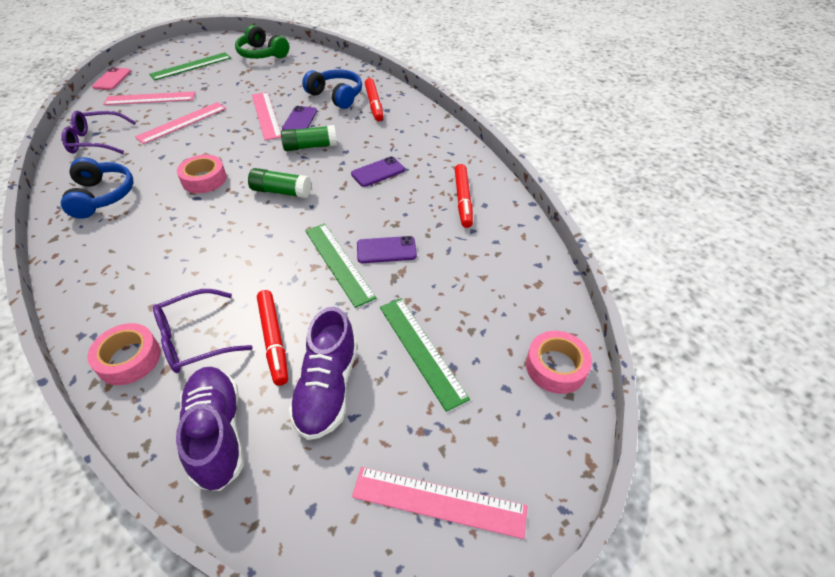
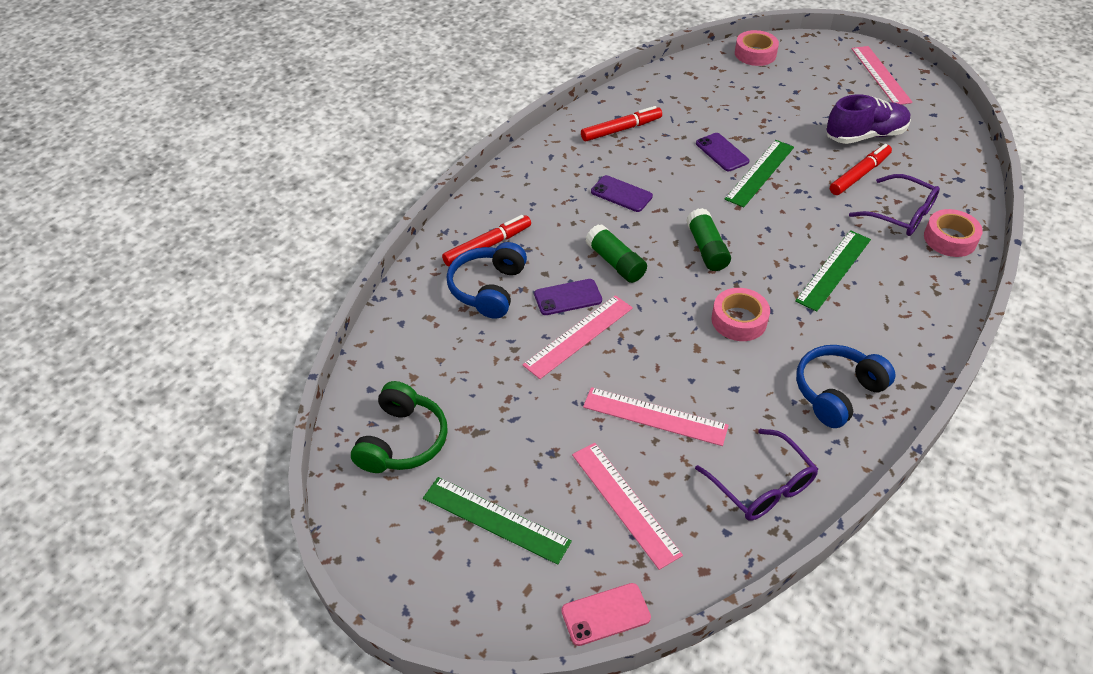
camera: 115 degrees left, 0 degrees up
purple shoe [176,367,244,491] -> none
green ruler [380,298,470,412] -> green ruler moved to [795,230,871,312]

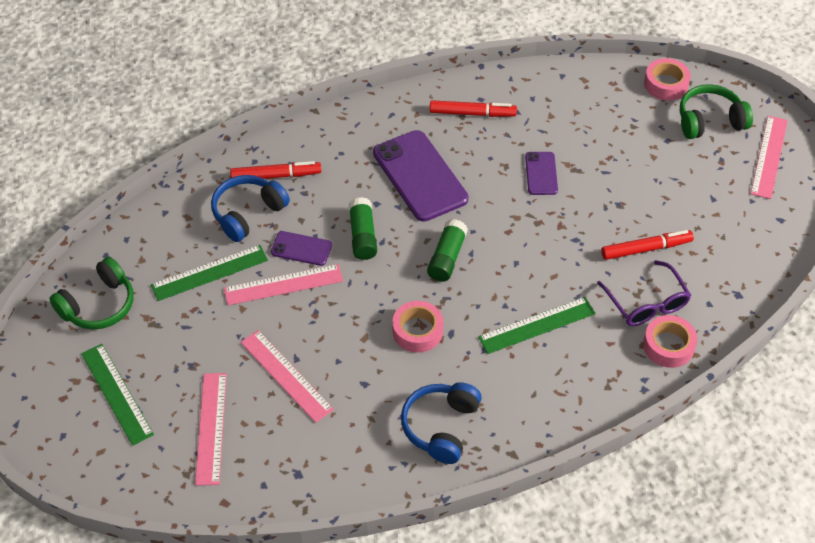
camera: 30 degrees right, 5 degrees up
pink phone [561,583,651,646] -> none
purple phone [591,175,653,212] -> purple phone [373,130,468,222], size x1.96
purple glasses [695,429,818,521] -> none
green ruler [725,140,794,208] -> green ruler moved to [151,245,268,301]
blue headphones [796,345,896,428] -> blue headphones turned 60 degrees counterclockwise [401,382,482,464]
purple shoe [826,95,911,144] -> none
none -> green headphones [680,84,753,139]

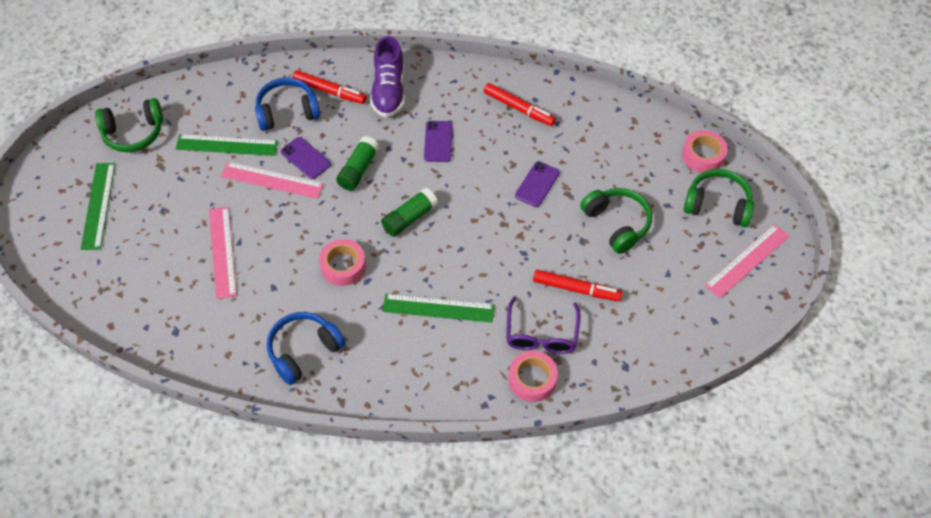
camera: 30 degrees right, 5 degrees up
pink ruler [195,373,227,485] -> none
purple phone [373,130,468,222] -> purple phone [424,121,453,162], size x0.51
none -> purple shoe [370,36,405,117]
none -> green headphones [580,188,652,254]

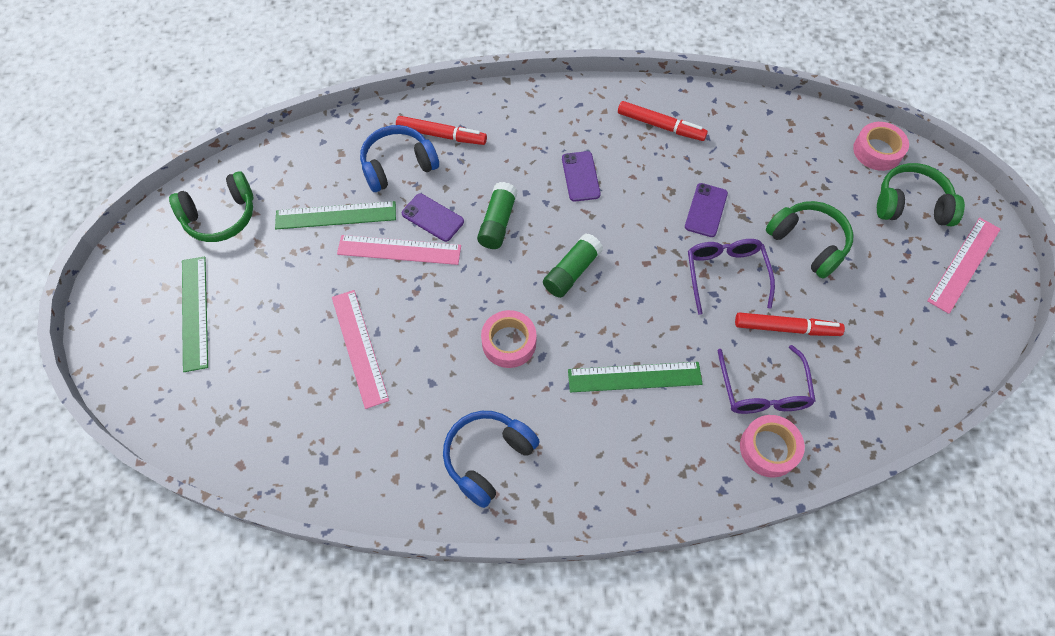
camera: 10 degrees left, 5 degrees up
purple shoe [370,36,405,117] -> none
none -> purple glasses [688,239,775,315]

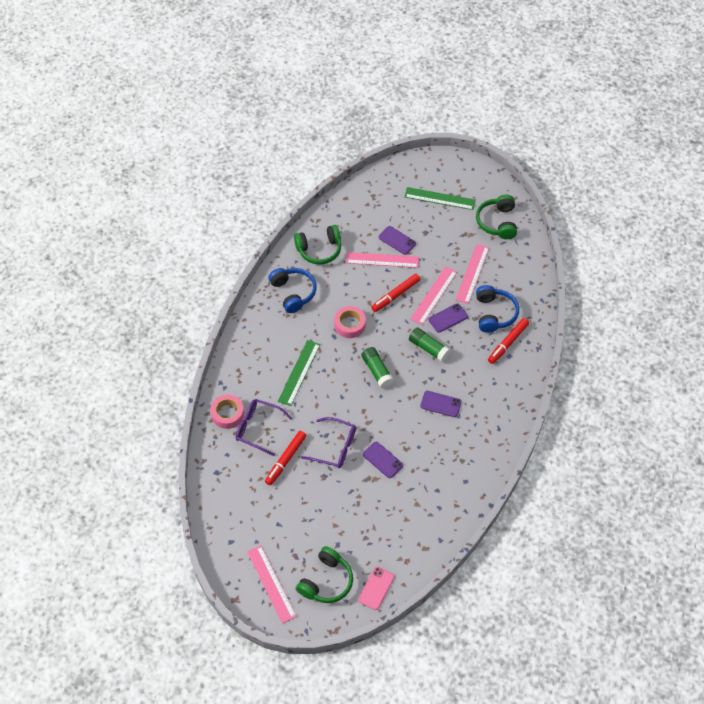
camera: 115 degrees right, 5 degrees down
green ruler [275,201,396,229] -> pink ruler [456,244,489,304]
red marker [618,101,708,141] -> red marker moved to [371,274,420,312]
green headphones [766,201,853,279] -> green headphones moved to [294,225,341,265]
pink tape [853,122,909,171] -> pink phone [358,566,395,610]
none -> purple phone [379,226,416,255]

